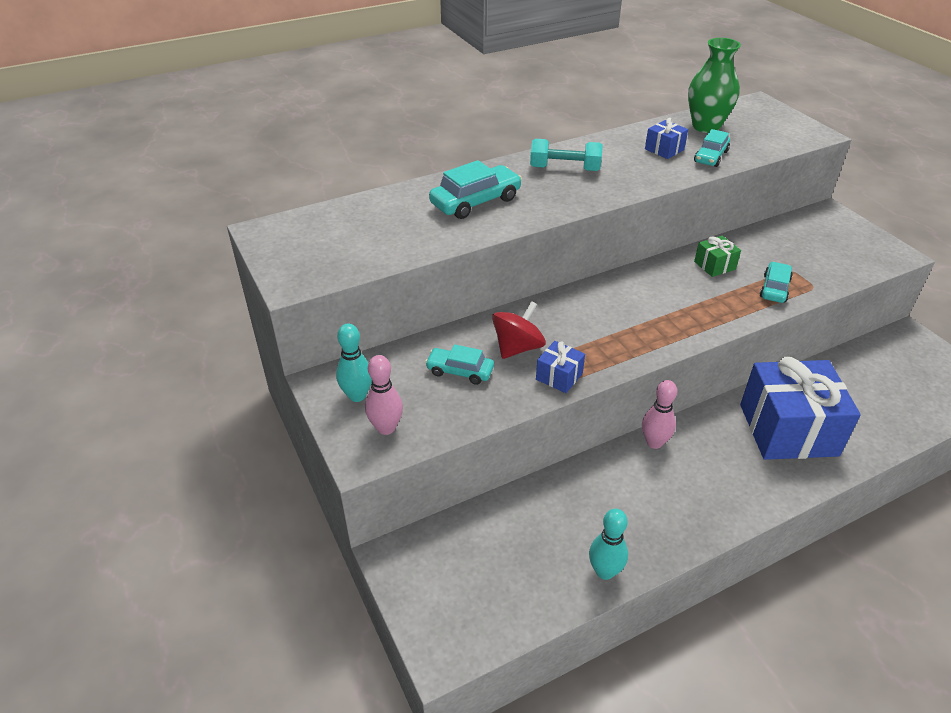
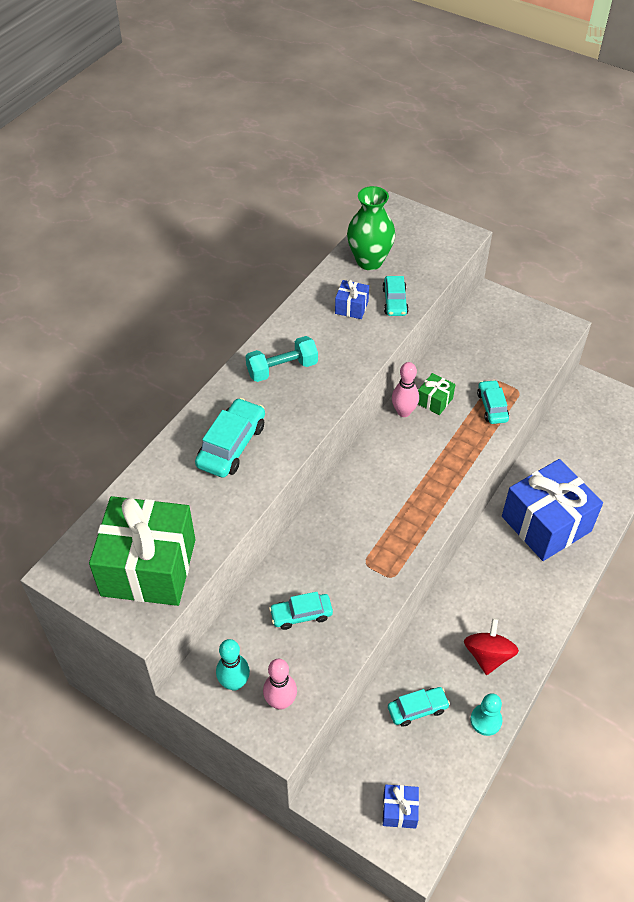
camera: 30 degrees left, 10 degrees up
red spinning top [492,301,546,359] -> red spinning top moved to [464,618,519,675]
blue gift [536,341,585,393] -> blue gift moved to [383,785,419,829]
turquoise bowling pin [589,509,628,580] -> turquoise pawn [470,693,502,736]
pink bowling pin [642,380,677,449] -> pink bowling pin moved to [392,362,419,417]
none -> green gift [89,496,195,606]
none -> turquoise car [388,687,450,727]

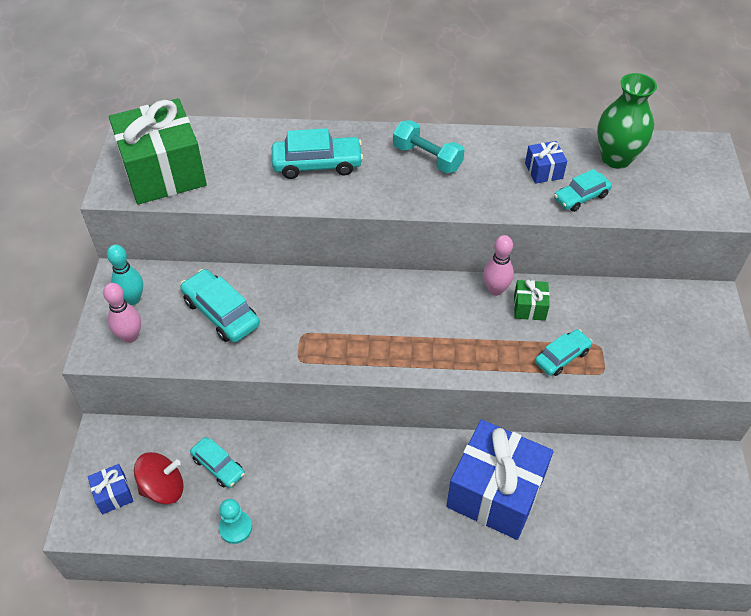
camera: 60 degrees right, 0 degrees up
turquoise car [269,592,333,630] -> turquoise car [180,269,260,342], size x1.56
red spinning top [464,618,519,675] -> red spinning top moved to [134,452,184,504]

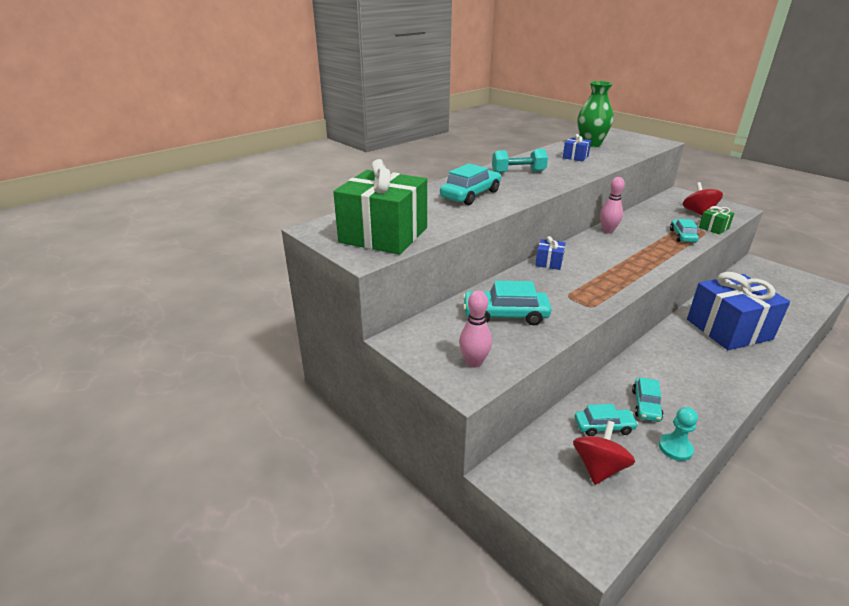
camera: 45 degrees left, 20 degrees down
blue gift [87,464,133,514] -> blue gift moved to [535,236,566,270]
turquoise bowling pin [107,245,143,305] -> none
green gift [514,280,550,321] -> green gift moved to [699,206,734,234]
turquoise car [554,169,612,212] -> turquoise car moved to [632,377,663,422]
none -> red spinning top [683,182,723,216]

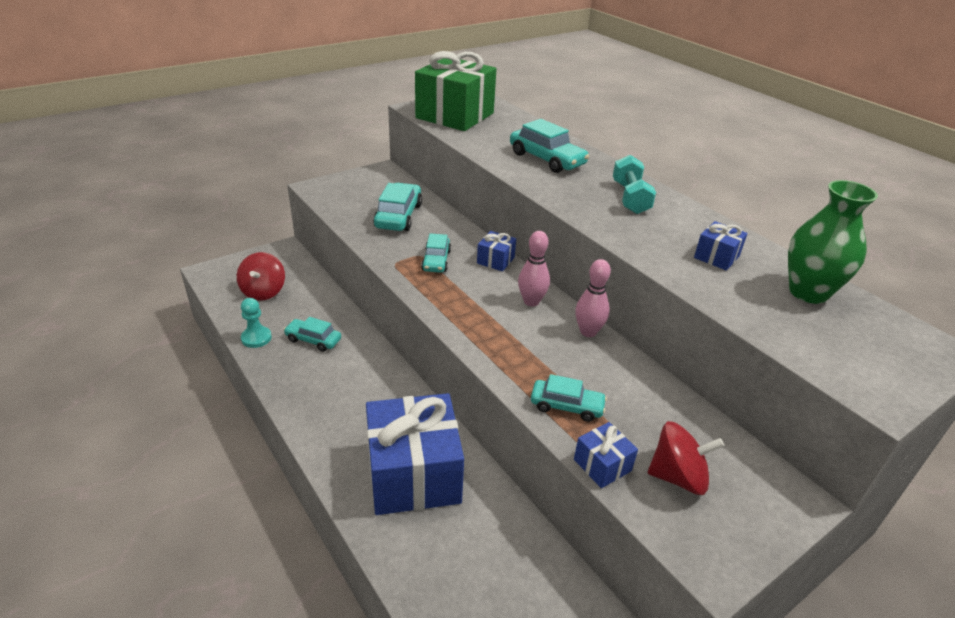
camera: 95 degrees right, 5 degrees up
pink bowling pin [459,290,492,368] -> pink bowling pin moved to [518,231,550,306]
red spinning top [573,421,635,485] -> red spinning top turned 60 degrees clockwise [237,252,285,301]
turquoise car [575,404,638,436] -> turquoise car moved to [421,233,451,273]
green gift [699,206,734,234] -> blue gift [574,422,638,488]

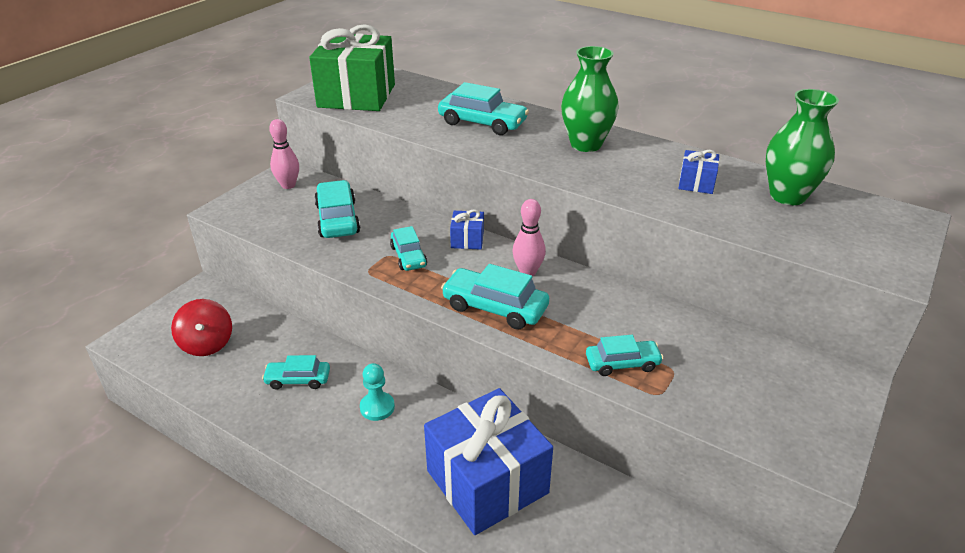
camera: 20 degrees left, 0 degrees up
turquoise pawn [241,298,272,348] -> turquoise pawn moved to [360,363,395,421]
blue gift [574,422,638,488] -> none
pink bowling pin [575,259,611,337] -> pink bowling pin moved to [269,119,299,189]
turquoise dumbbell [613,155,656,214] -> green vase [561,46,619,152]
red spinning top [648,421,724,495] -> none
none -> turquoise car [441,264,549,330]

